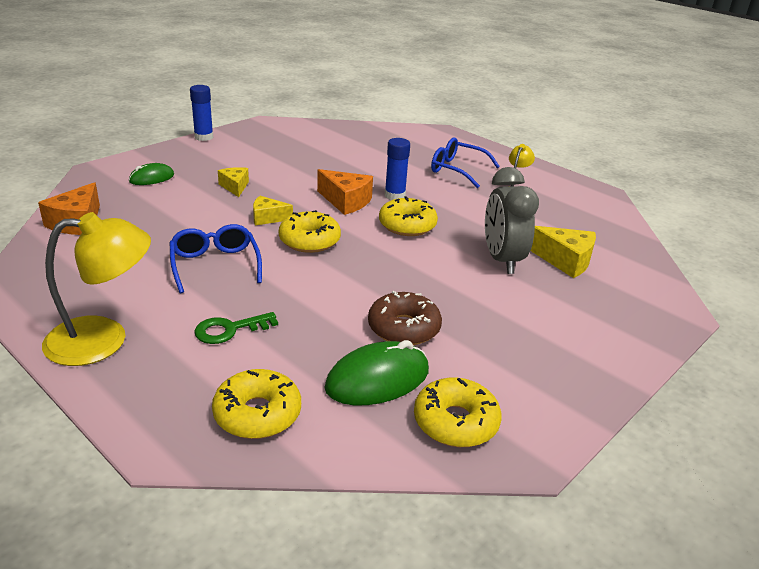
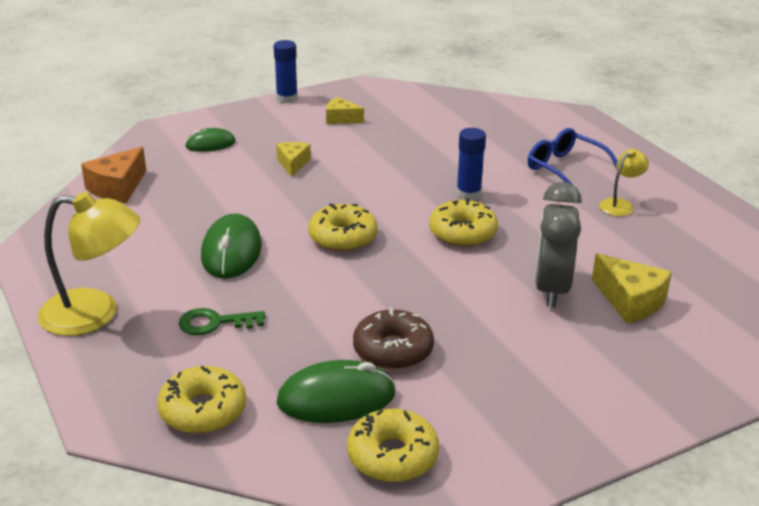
camera: 20 degrees right, 0 degrees up
blue glasses [169,224,262,293] -> green mouse [201,213,262,279]
yellow cheese [253,196,293,226] -> yellow cheese moved to [326,97,364,124]
orange cheese [317,169,373,215] -> none

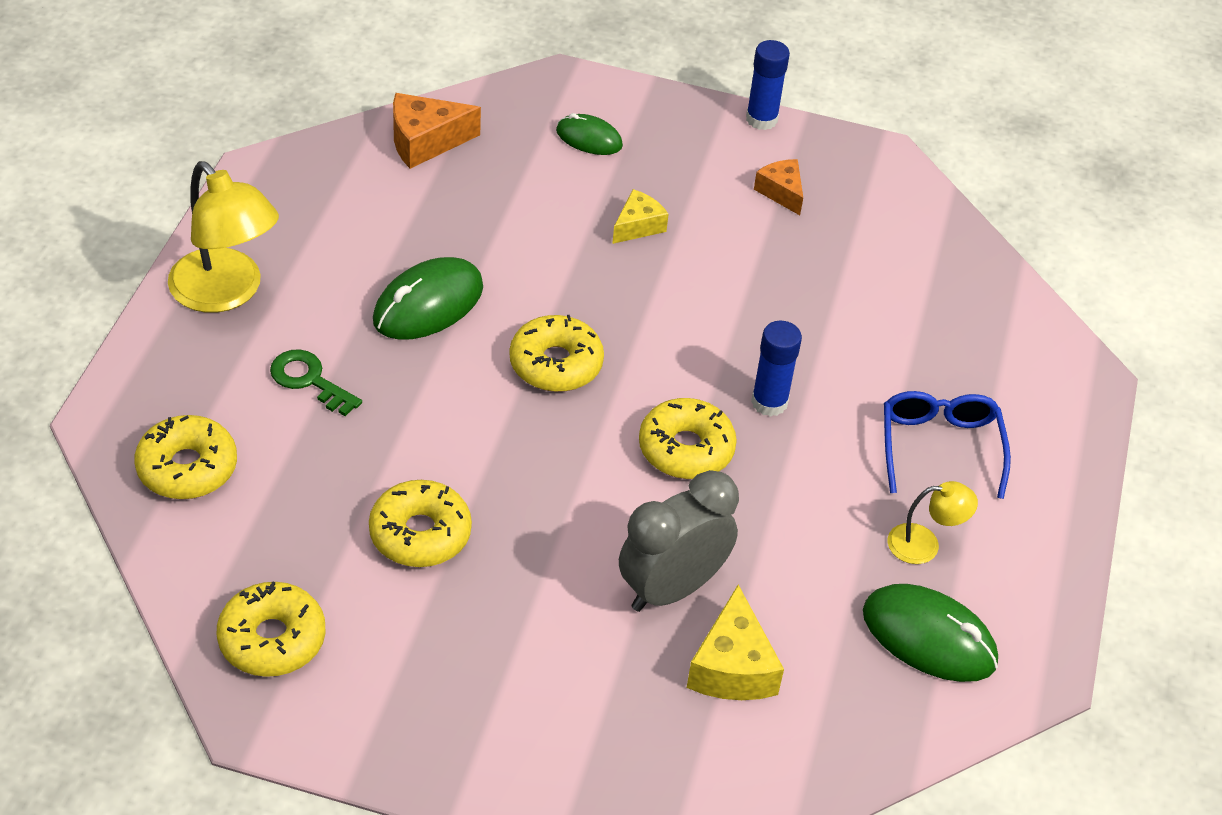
camera: 40 degrees right, 15 degrees up
green mouse [277,360,396,423] -> green mouse moved to [863,584,998,682]
yellow cheese [326,97,364,124] -> orange cheese [754,159,803,215]
brown donut [353,307,434,370] -> yellow donut [369,480,472,567]

